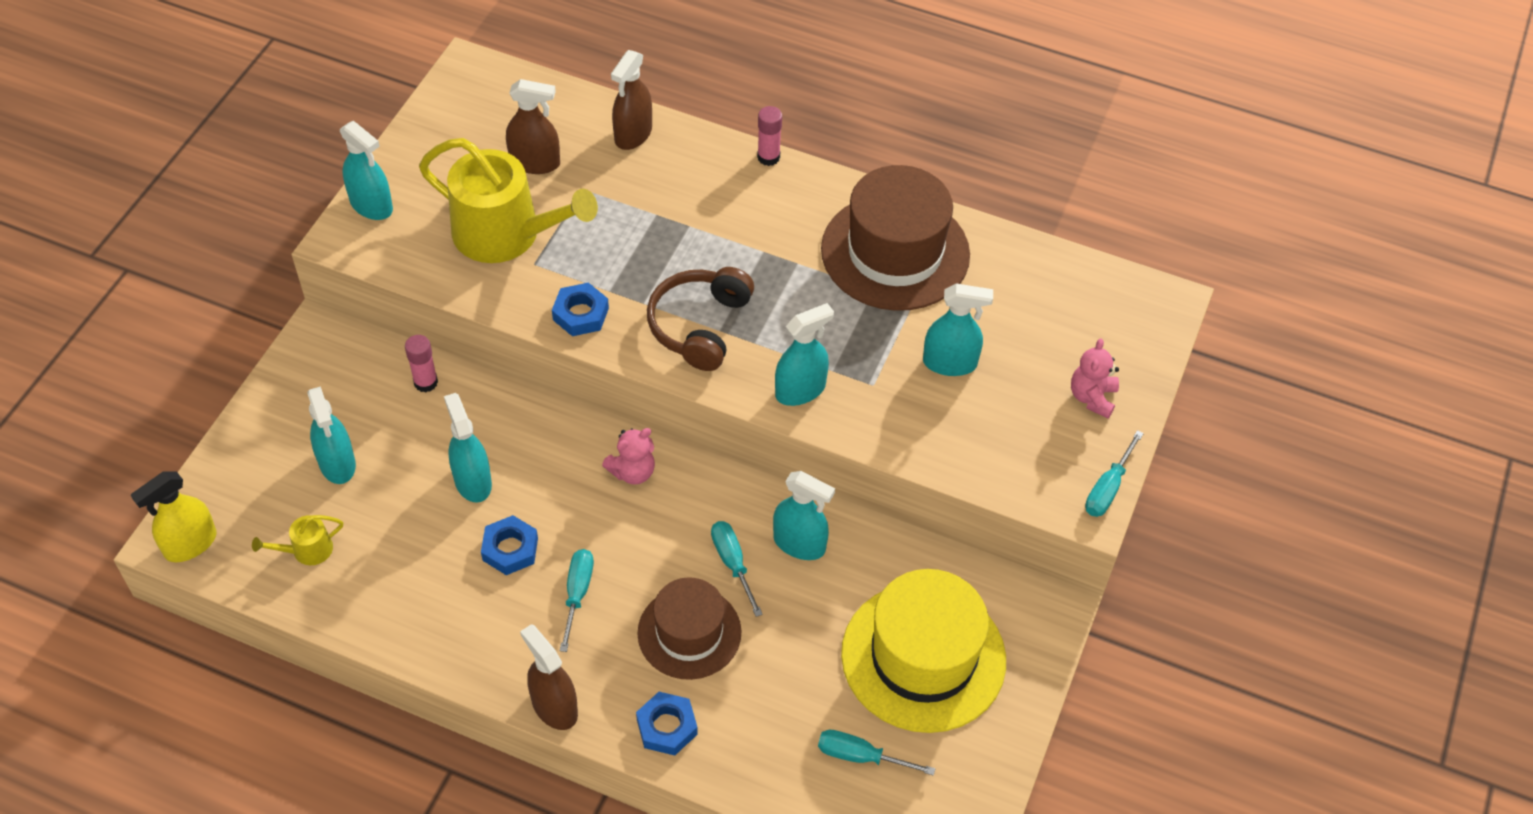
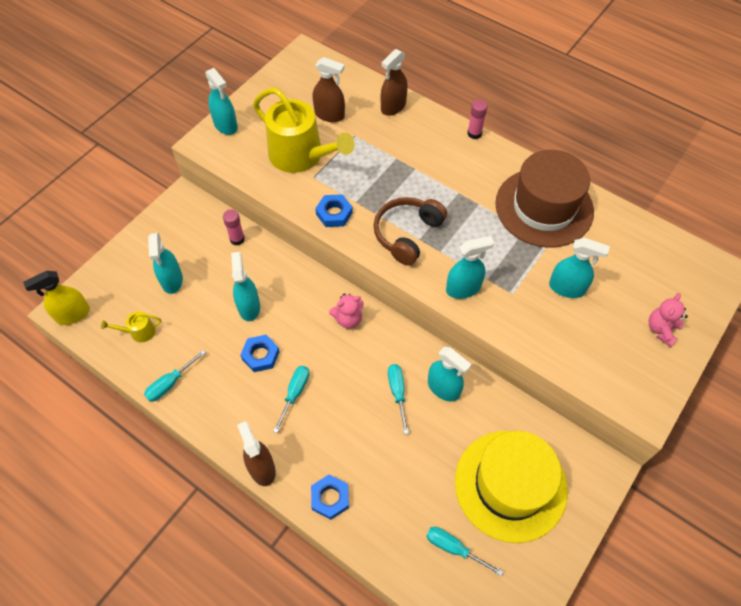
camera: 15 degrees right, 5 degrees up
brown hat [637,577,741,680] -> none
turquoise screwdriver [1085,430,1144,517] -> turquoise screwdriver moved to [144,350,206,402]

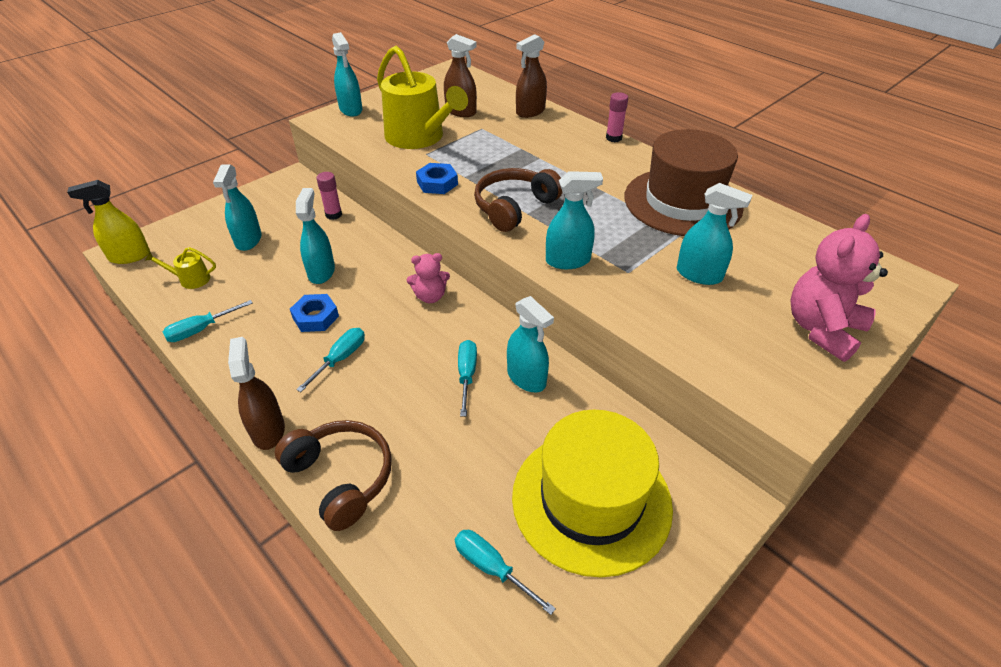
camera: 10 degrees right, 15 degrees down
blue nut [311,474,349,520] -> brown headphones [275,420,392,531]
pink teddy bear [648,293,688,347] -> pink teddy bear [790,214,888,362], size x1.73

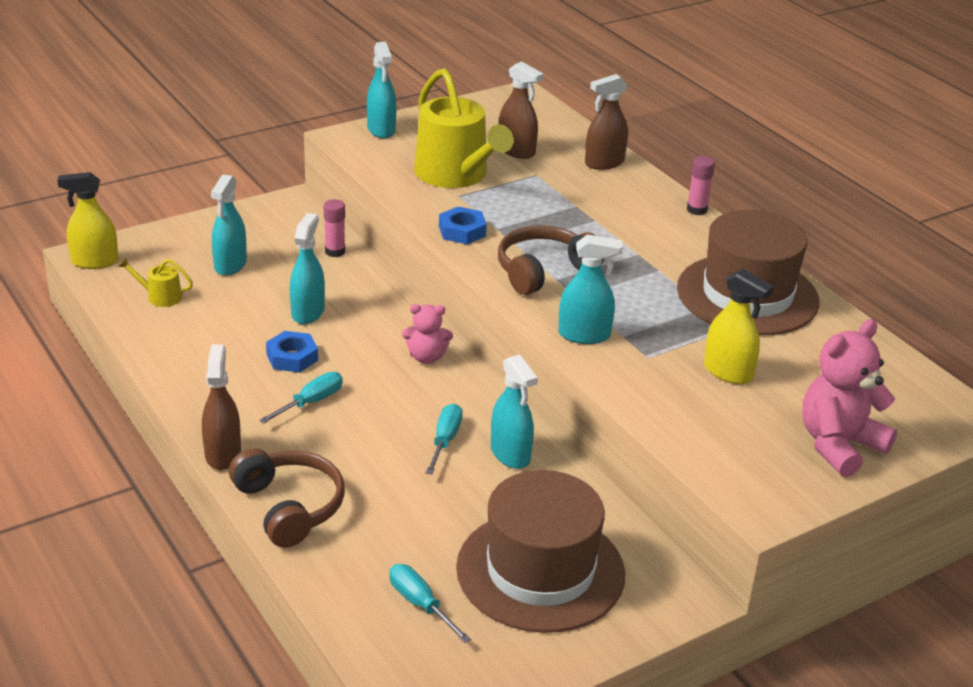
camera: 10 degrees right, 10 degrees down
turquoise screwdriver [163,300,253,342] -> none
yellow hat [512,410,673,577] -> brown hat [456,470,625,633]
turquoise spray bottle [677,183,752,285] -> yellow spray bottle [704,269,774,384]

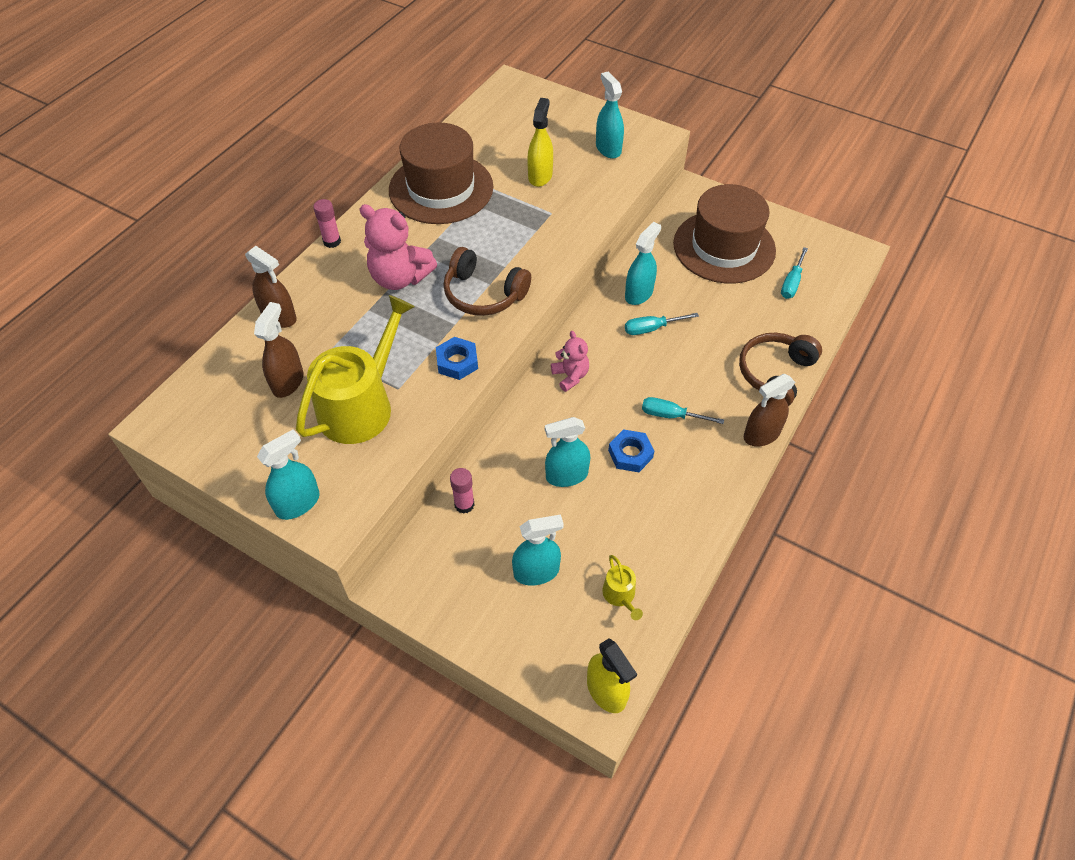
camera: 115 degrees left, 20 degrees up
turquoise spray bottle [558,234,623,344] -> turquoise spray bottle moved to [596,72,624,159]
pink teddy bear [802,319,897,477] -> pink teddy bear moved to [360,204,437,290]

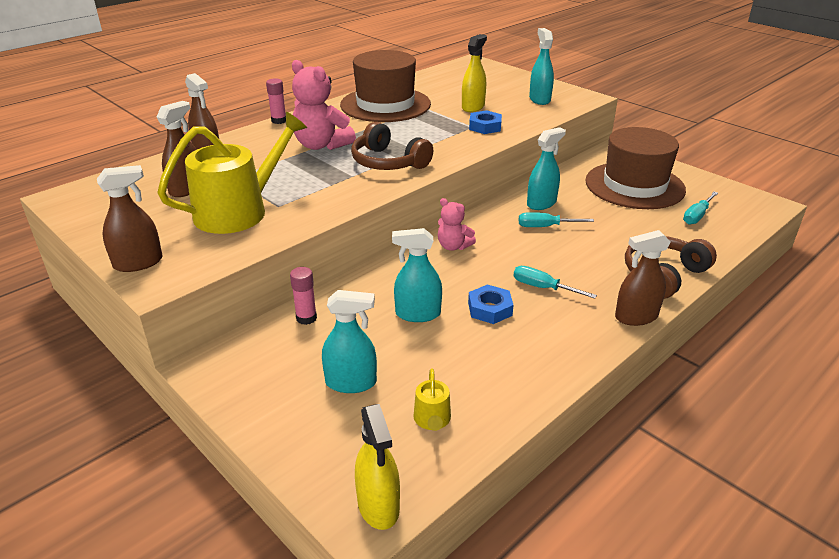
camera: 15 degrees right, 20 degrees down
turquoise spray bottle [257,429,320,520] -> brown spray bottle [97,165,162,272]
blue nut [436,337,478,380] -> blue nut moved to [469,110,502,134]
pink teddy bear [551,331,589,392] -> pink teddy bear turned 135 degrees clockwise [438,198,476,251]

